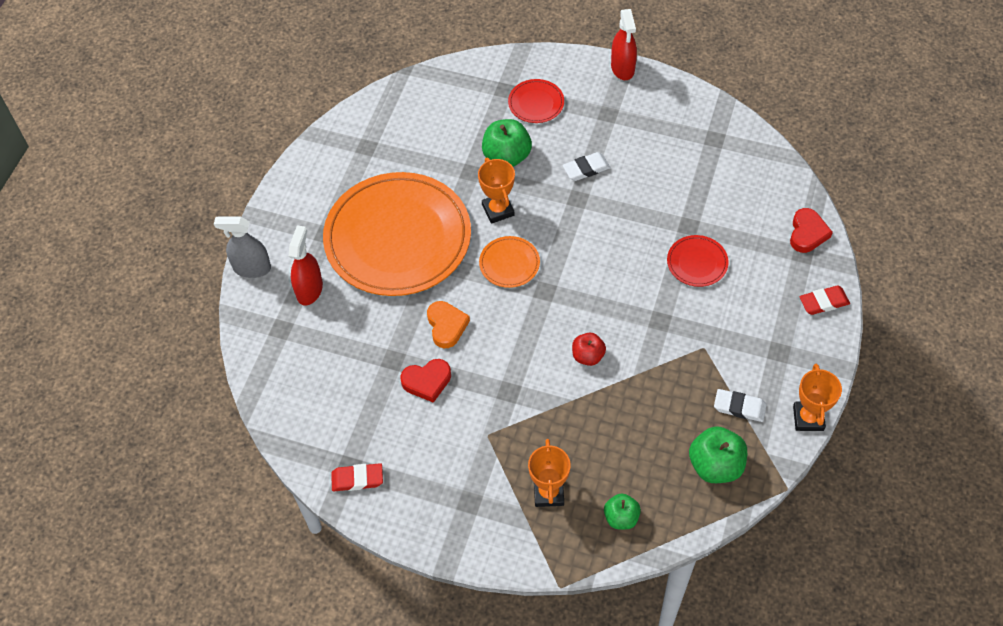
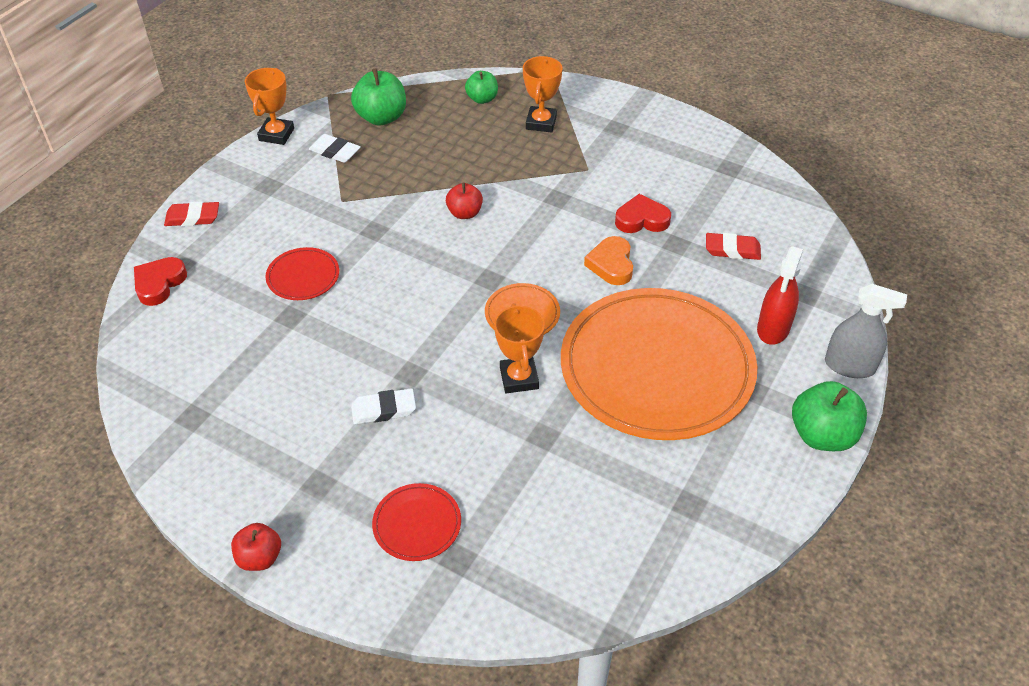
camera: 170 degrees left, 10 degrees down
red eraser [331,463,383,491] -> red eraser moved to [706,233,761,260]
green apple [482,119,532,167] -> green apple moved to [792,381,867,451]
red spray bottle [611,9,637,80] -> red apple [231,523,281,571]

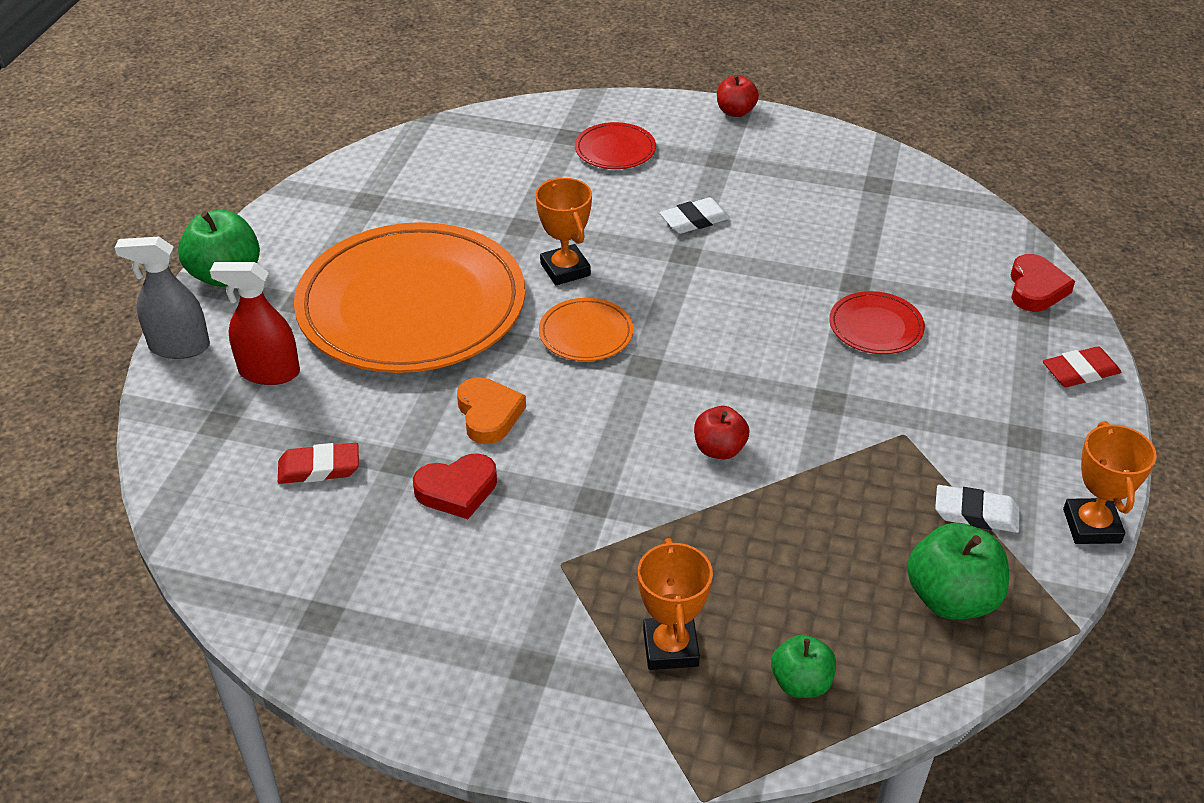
camera: 165 degrees right, 5 degrees down
red spray bottle [757,246,803,345] -> red spray bottle turned 90 degrees counterclockwise [210,262,300,385]

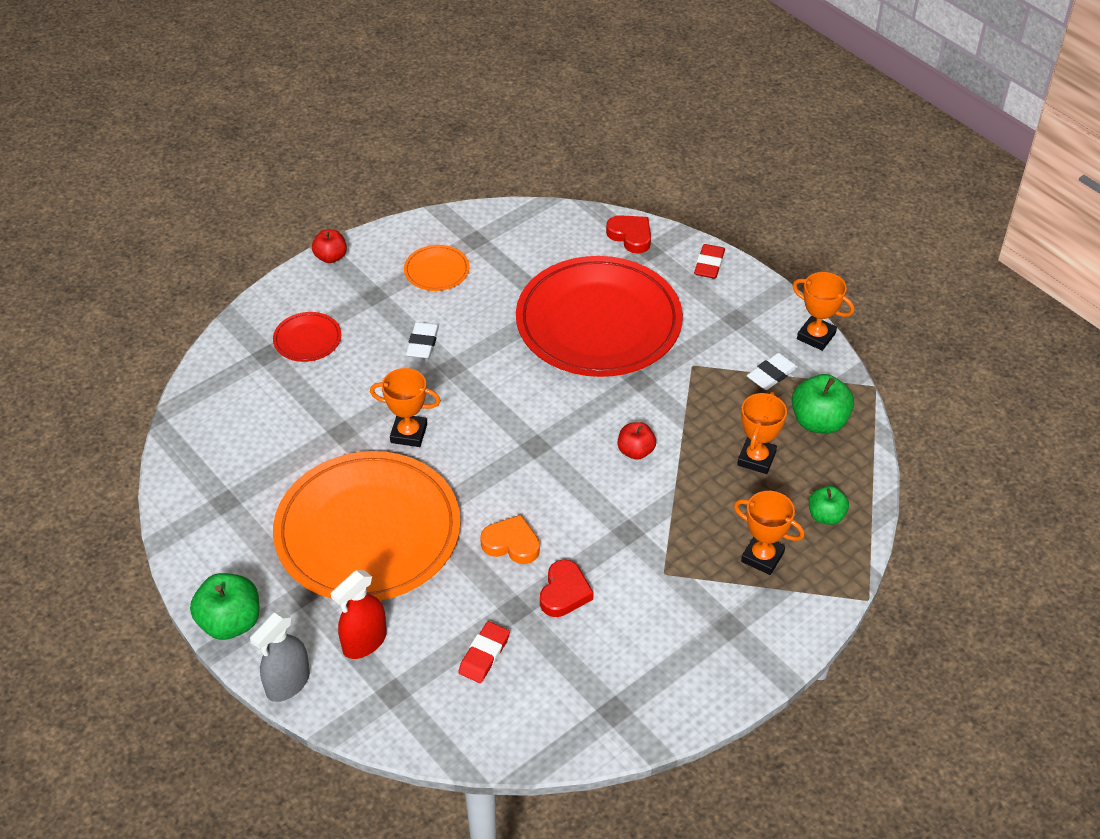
camera: 55 degrees left, 5 degrees up
orange plate [539,298,634,361] -> orange plate moved to [404,245,470,291]
red plate [829,291,925,354] -> red plate [516,256,683,377], size x2.46
none -> orange trophy [737,392,787,474]

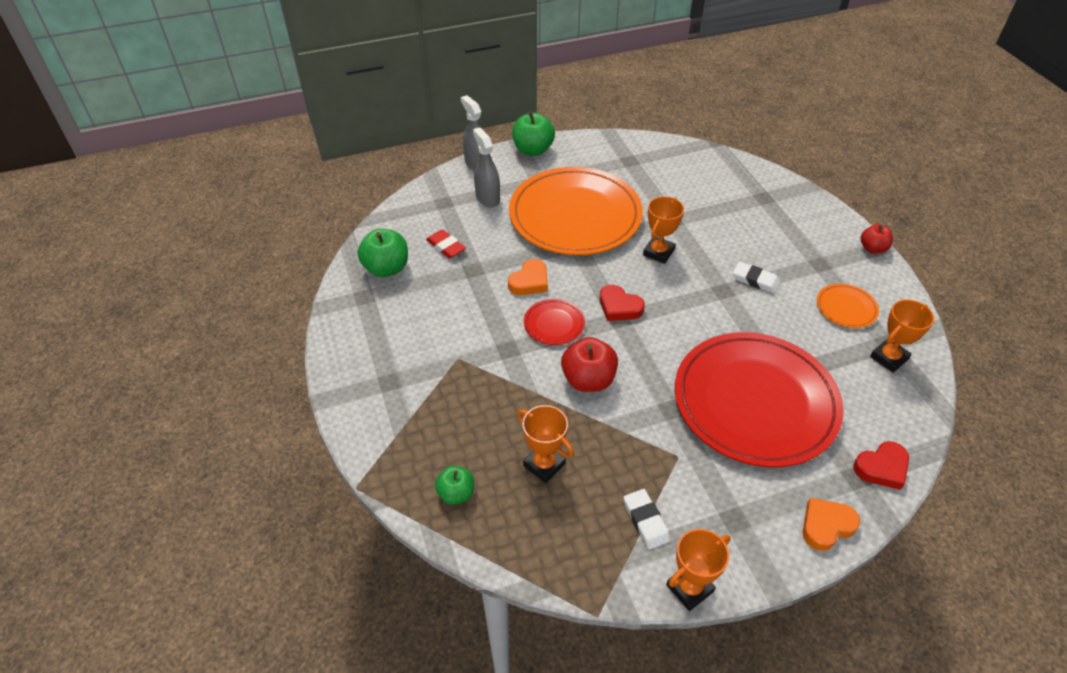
camera: 110 degrees right, 0 degrees up
red plate [273,312,342,362] -> red plate moved to [524,299,585,345]
red spray bottle [331,570,387,659] -> grey spray bottle [473,127,500,207]
red heart [540,560,594,617] -> red heart moved to [600,285,645,321]
red apple [618,422,656,460] -> red apple [561,337,618,392], size x1.61
red eraser [694,244,725,279] -> orange heart [803,498,860,551]
orange trophy [734,491,805,575] -> orange trophy moved to [870,299,934,373]
green apple [792,374,854,434] -> green apple moved to [357,228,408,277]

